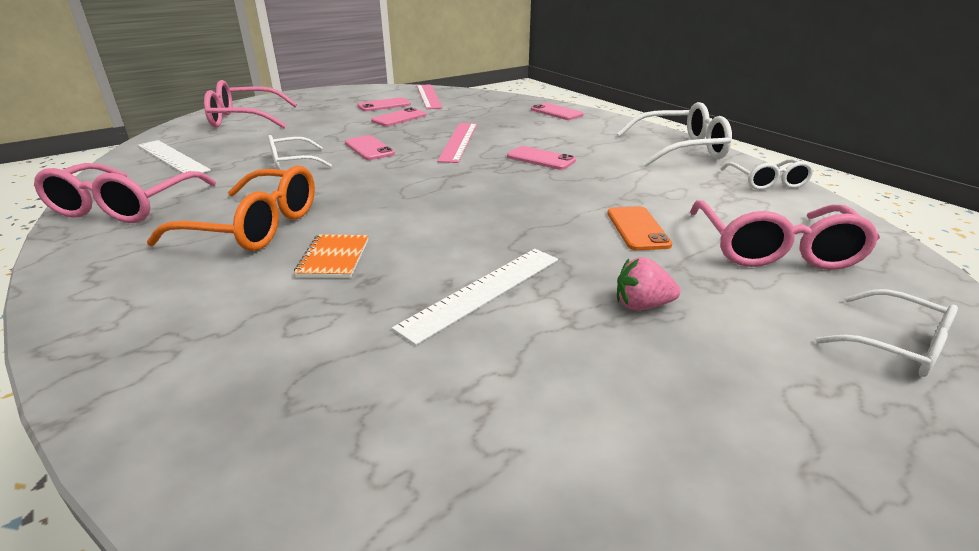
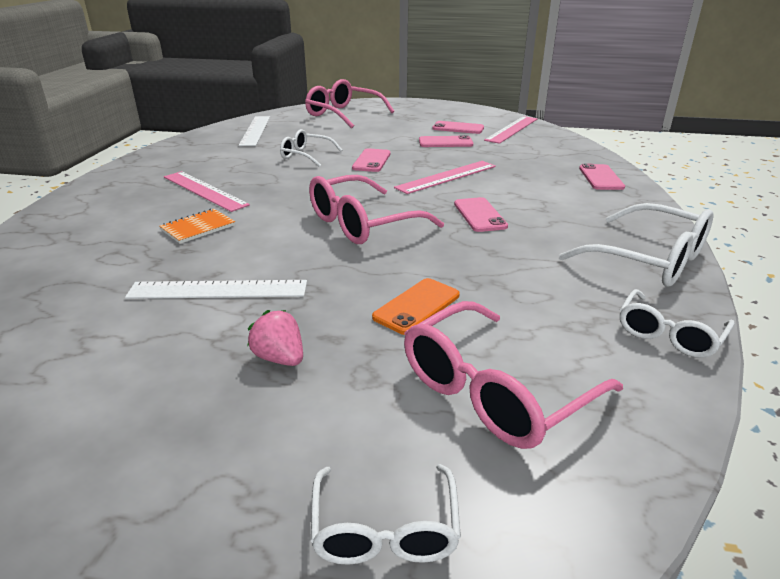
camera: 45 degrees right, 0 degrees up
pink glasses [34,163,216,223] -> pink glasses moved to [309,175,444,244]
orange glasses [147,166,315,251] -> pink ruler [164,171,250,212]

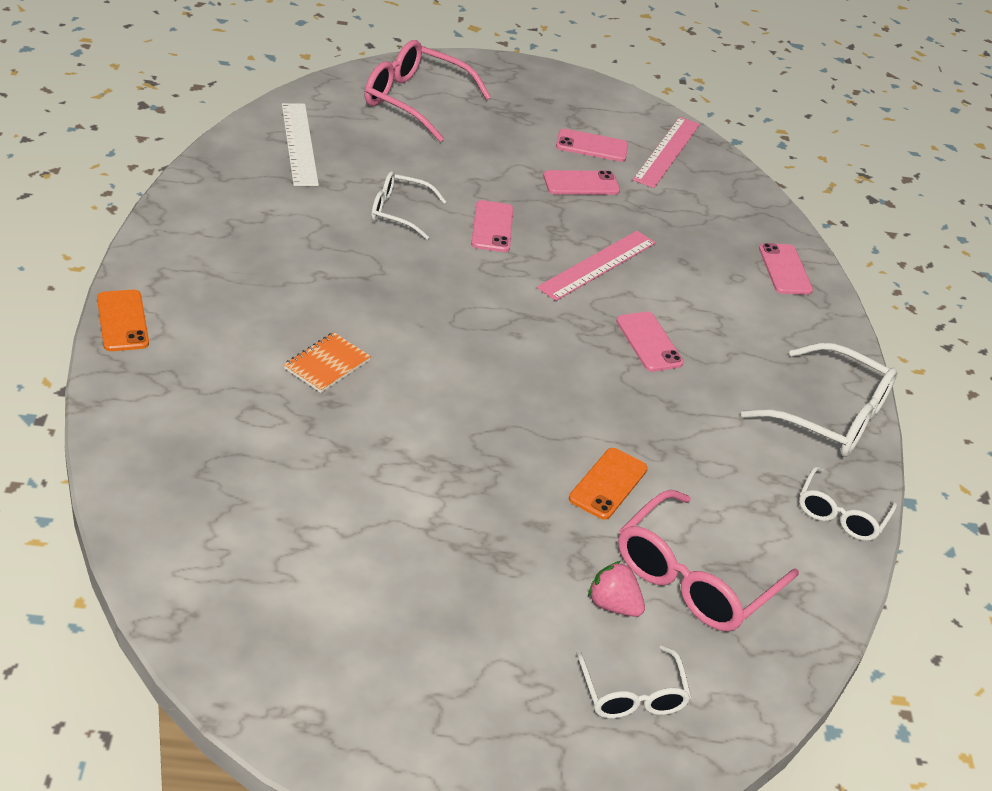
camera: 15 degrees left, 10 degrees up
white ruler [125,280,307,299] -> none
pink ruler [164,171,250,212] -> none
pink strawberry [247,310,303,366] -> pink strawberry moved to [588,561,645,617]
pink glasses [309,175,444,244] -> none
none -> orange phone [97,290,149,351]

